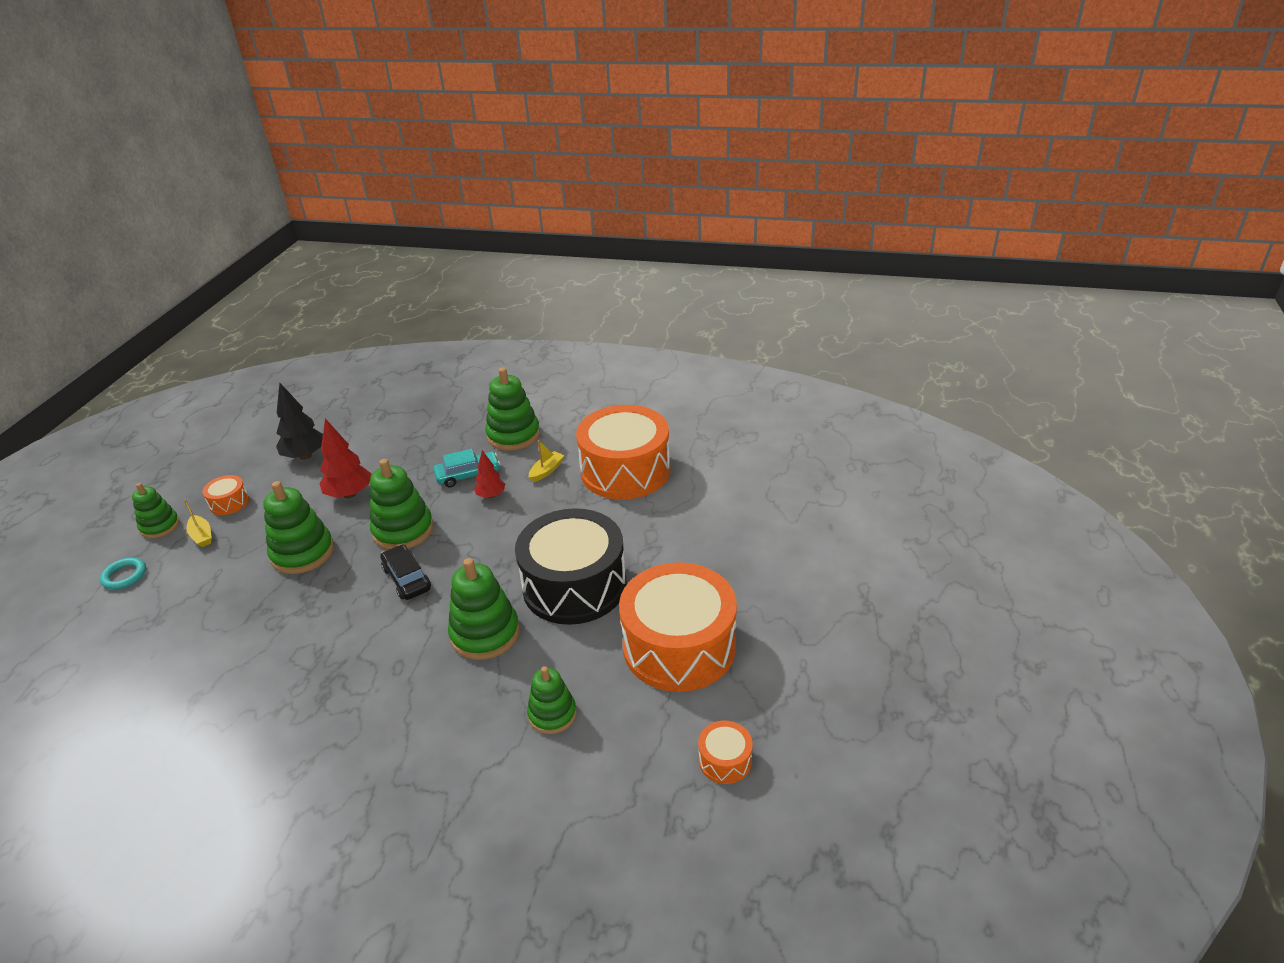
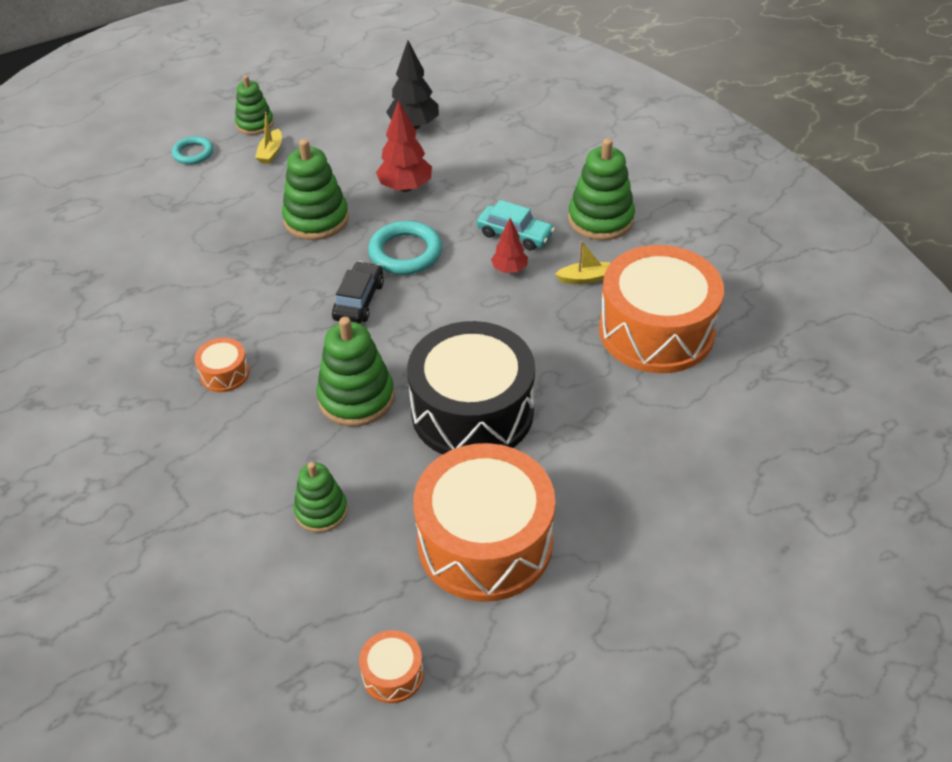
camera: 45 degrees right, 10 degrees up
orange drum [202,475,249,515] -> orange drum moved to [194,338,250,392]
green stacking toy [370,459,433,550] -> turquoise ring [368,221,442,275]

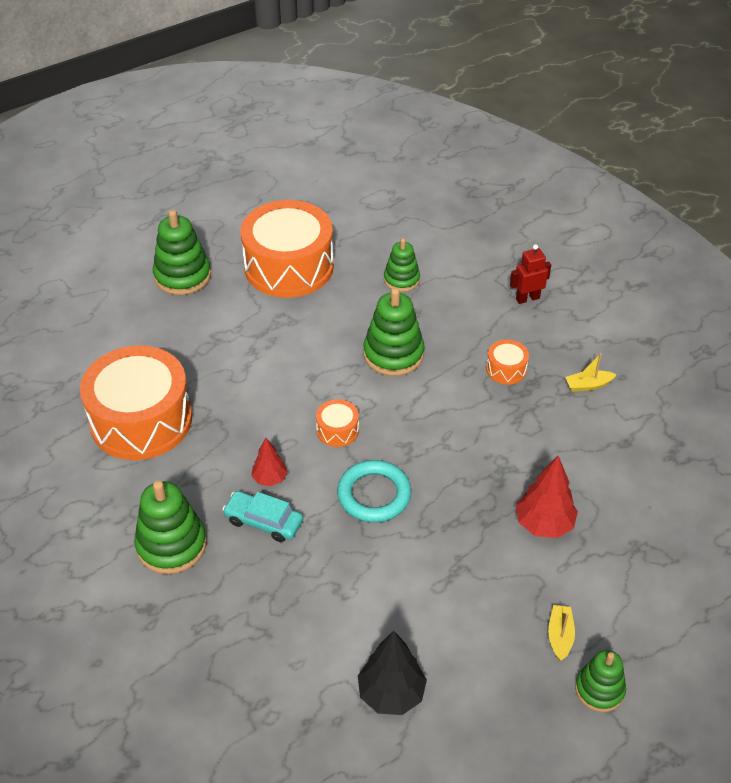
camera: 175 degrees right, 0 degrees up
turquoise ring [172,136,214,165] -> none
green stacking toy [282,139,349,240] -> green stacking toy moved to [153,210,211,295]
black car [332,261,384,324] -> none
orange drum [359,630,424,703] -> orange drum moved to [316,399,359,447]
red tree [376,100,432,192] -> red tree moved to [516,456,578,538]
black drum [407,321,535,455] -> none
yellow boat [555,241,610,284] -> yellow boat moved to [565,353,617,392]
none -> red robot [510,244,551,304]

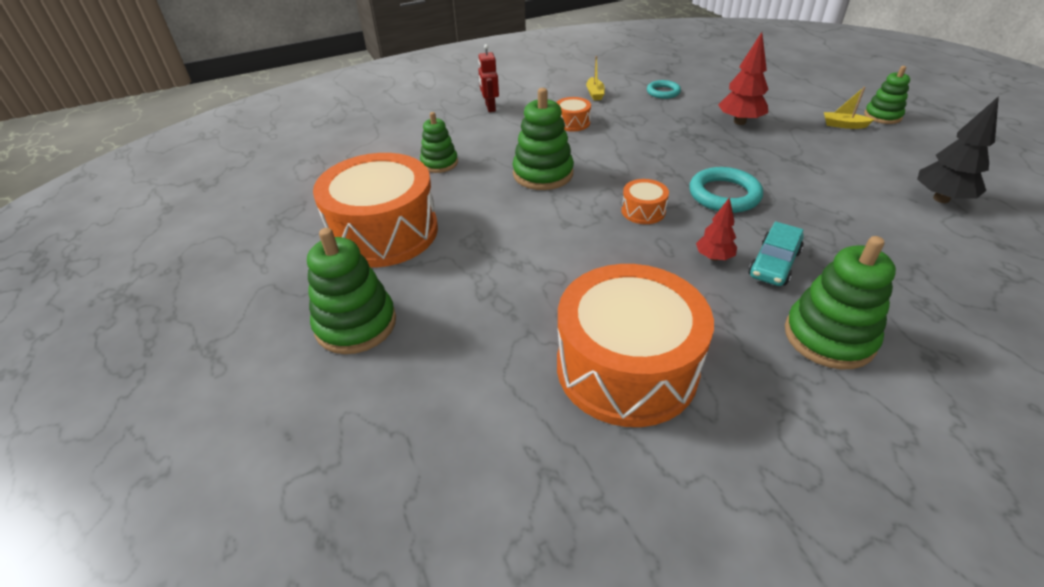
camera: 80 degrees left, 5 degrees down
none -> turquoise ring [647,80,681,99]

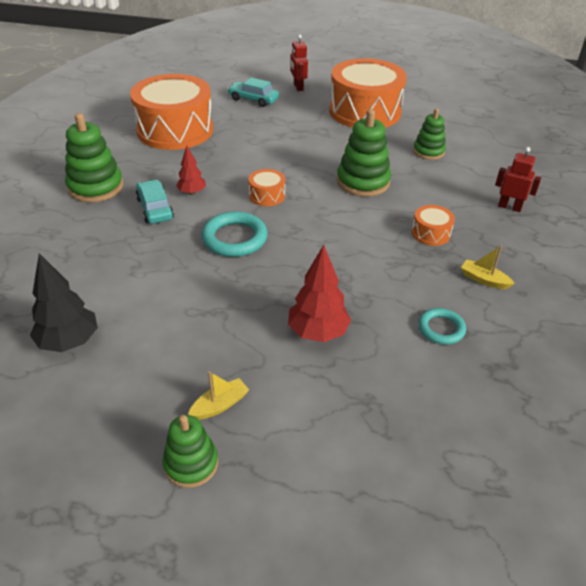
camera: 125 degrees right, 0 degrees up
green stacking toy [307,228,396,354] -> red robot [290,35,308,91]
none -> turquoise car [228,77,279,107]

